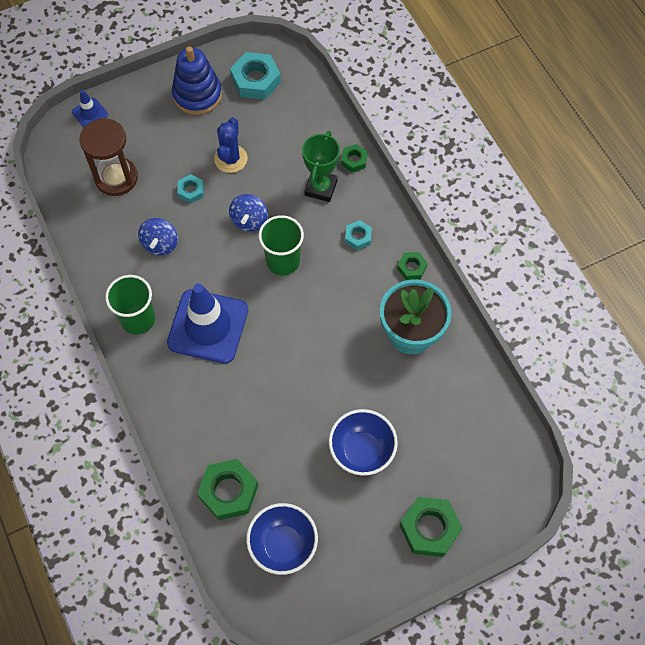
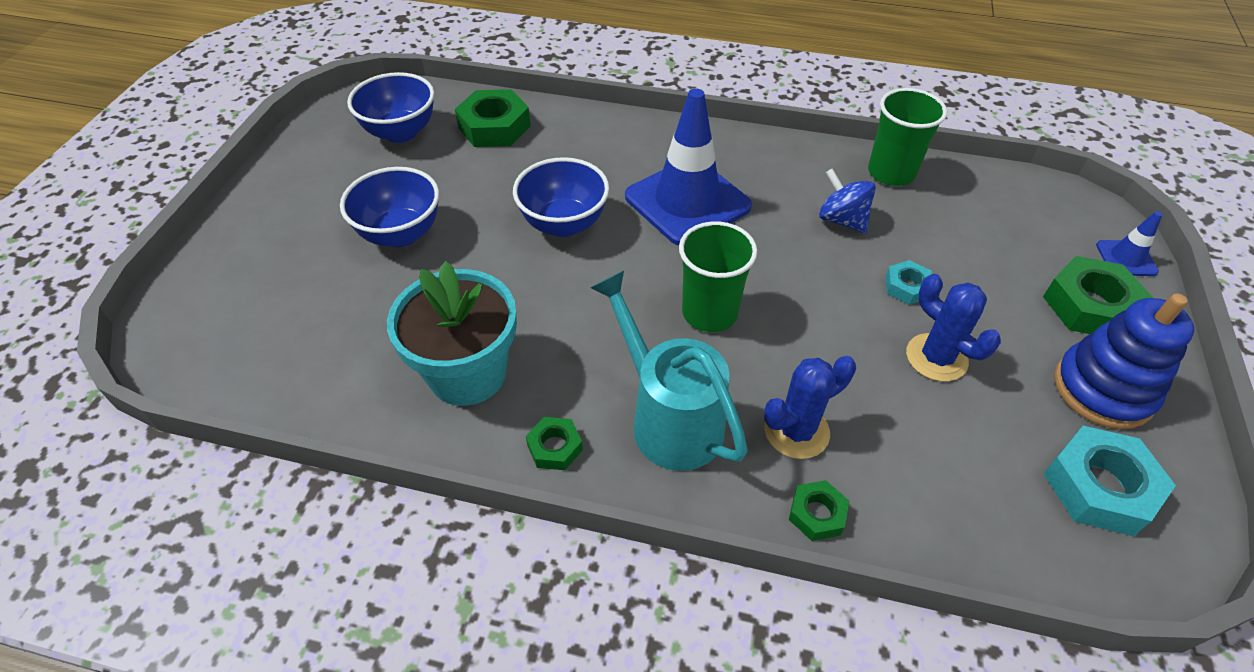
camera: 130 degrees right, 15 degrees down
brown hourglass [80,118,138,196] -> none
green cup [105,275,155,335] -> green cup moved to [868,88,947,186]
blue spinning top [229,194,268,232] -> none
green trophy [302,131,340,202] -> blue cactus [764,356,856,459]
turquoise nut [345,220,372,250] -> turquoise watering can [590,271,748,471]
green nut [399,497,462,557] -> green nut moved to [1043,256,1152,334]
none -> blue bowl [513,157,609,237]

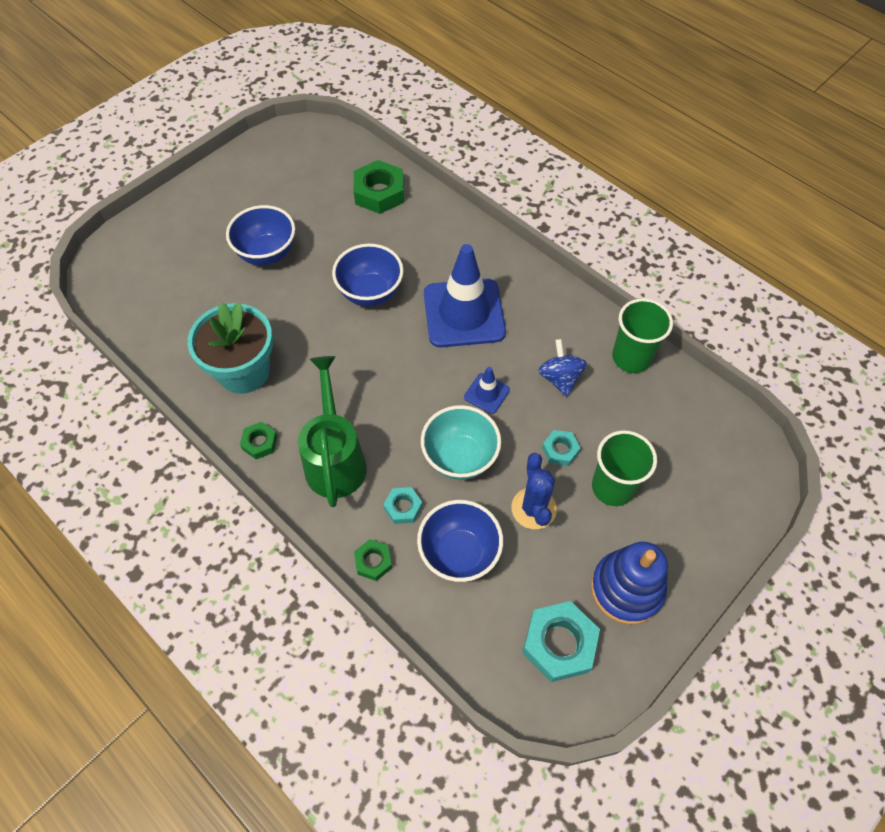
camera: 30 degrees right, 10 degrees up
blue bowl [347,72,435,143] -> blue bowl moved to [417,500,503,582]
turquoise watering can [590,271,748,471] -> green watering can [298,356,367,507]
green cup [679,221,757,332] -> green cup moved to [592,430,657,506]
blue cactus [764,356,856,459] -> turquoise nut [383,487,423,524]
green nut [1043,256,1152,334] -> none
blue traffic cone [1096,211,1162,276] -> blue traffic cone moved to [464,367,510,414]
none -> turquoise bowl [421,405,501,480]

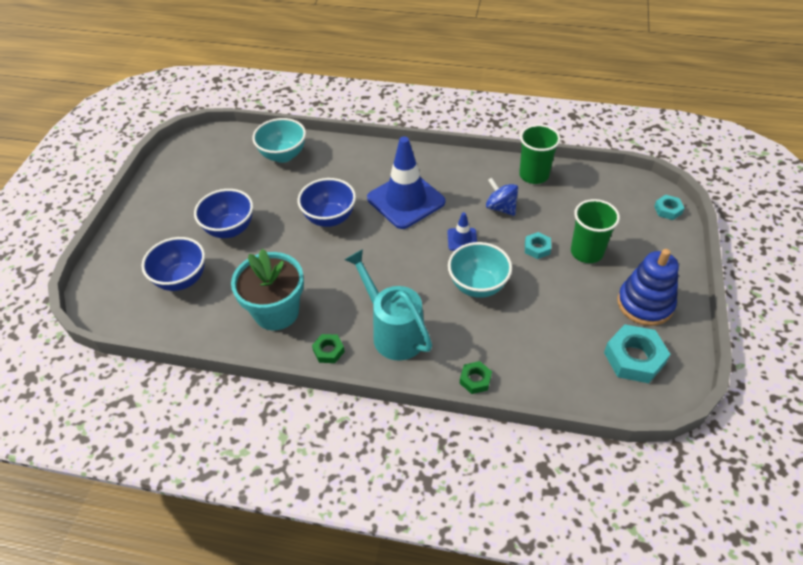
camera: 30 degrees left, 10 degrees down
green watering can [298,356,367,507] -> turquoise watering can [345,249,432,361]
green nut [354,160,404,214] -> turquoise bowl [252,118,306,163]
turquoise nut [383,487,423,524] -> turquoise nut moved to [654,195,684,220]
blue bowl [417,500,503,582] -> blue bowl moved to [141,237,205,291]
blue cactus [511,453,557,529] -> none

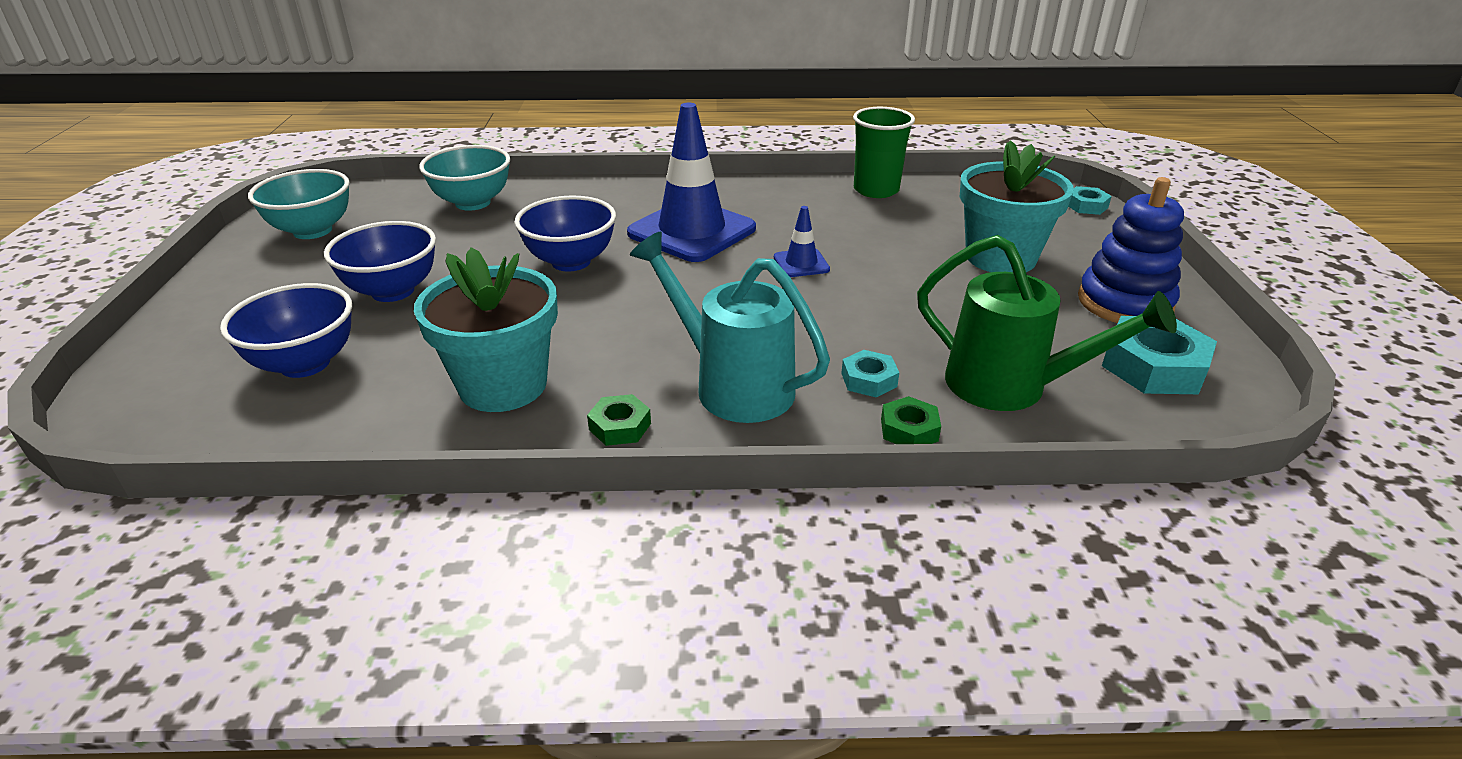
camera: 15 degrees left, 15 degrees down
turquoise bowl [448,242,512,298] -> turquoise bowl moved to [248,169,350,239]
blue spinning top [486,177,518,216] -> none
turquoise nut [525,232,551,259] -> turquoise nut moved to [841,350,899,398]
green cup [571,199,620,263] -> turquoise flower pot [960,140,1074,272]
none -> green watering can [917,235,1177,411]

